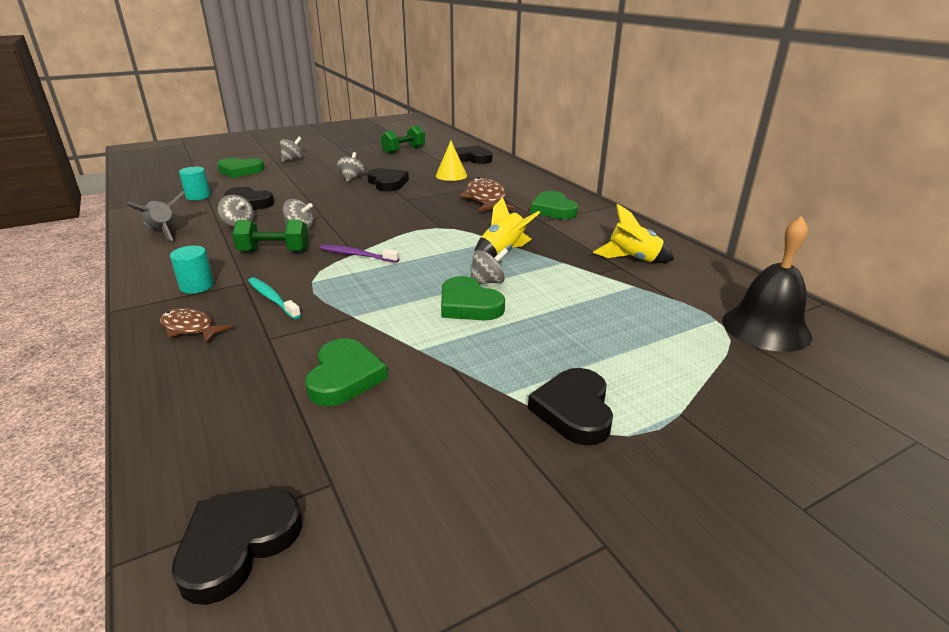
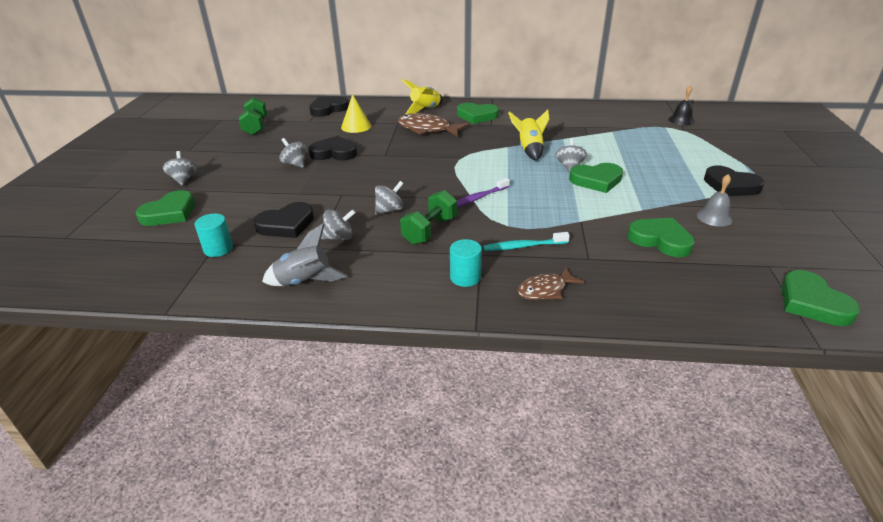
camera: 55 degrees left, 5 degrees up
black heart [172,490,303,605] -> green heart [781,270,860,326]
yellow rocket [593,204,674,263] -> yellow rocket moved to [402,79,443,114]
black bell [722,216,812,352] -> black bell [668,86,695,126], size x0.54
none -> grey bell [697,174,733,227]

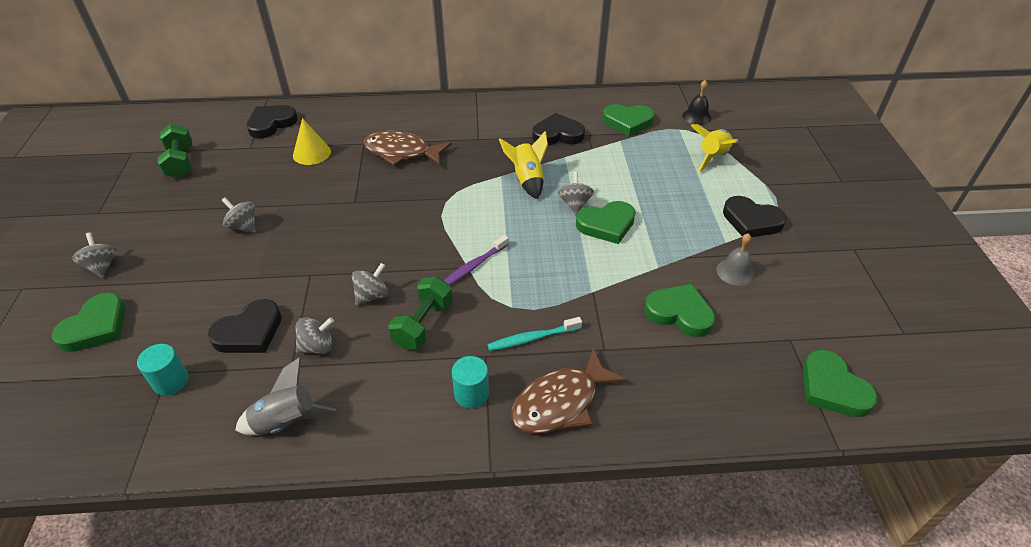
camera: 10 degrees left, 10 degrees up
black heart [308,136,357,161] -> black heart moved to [532,113,585,145]
yellow rocket [402,79,443,114] -> yellow rocket moved to [691,124,738,172]
green heart [457,103,499,124] -> green heart moved to [602,104,655,136]
brown fish [517,267,584,300] -> brown fish [511,347,628,434], size x1.64

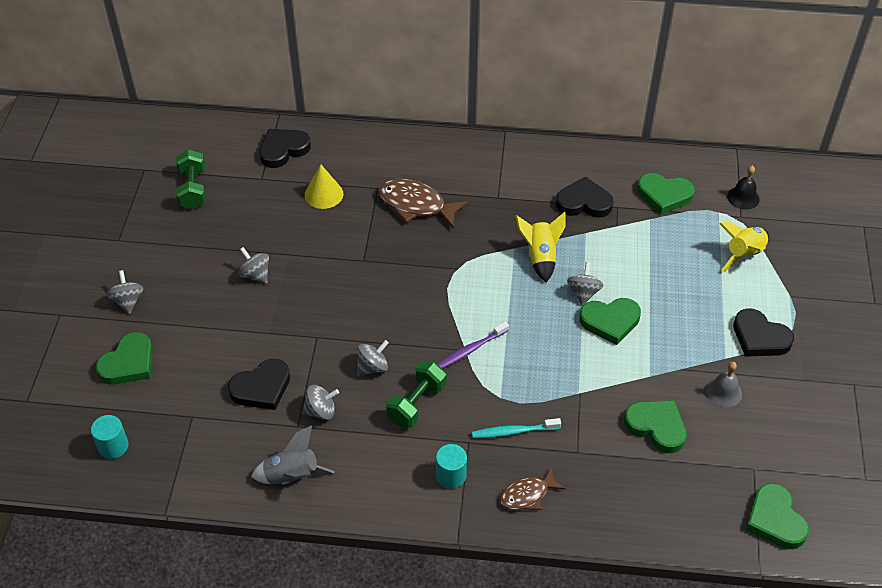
camera: 10 degrees right, 5 degrees up
turquoise cylinder [137,344,189,395] -> turquoise cylinder moved to [91,415,129,459]
brown fish [511,347,628,434] -> brown fish [500,468,565,510], size x0.61

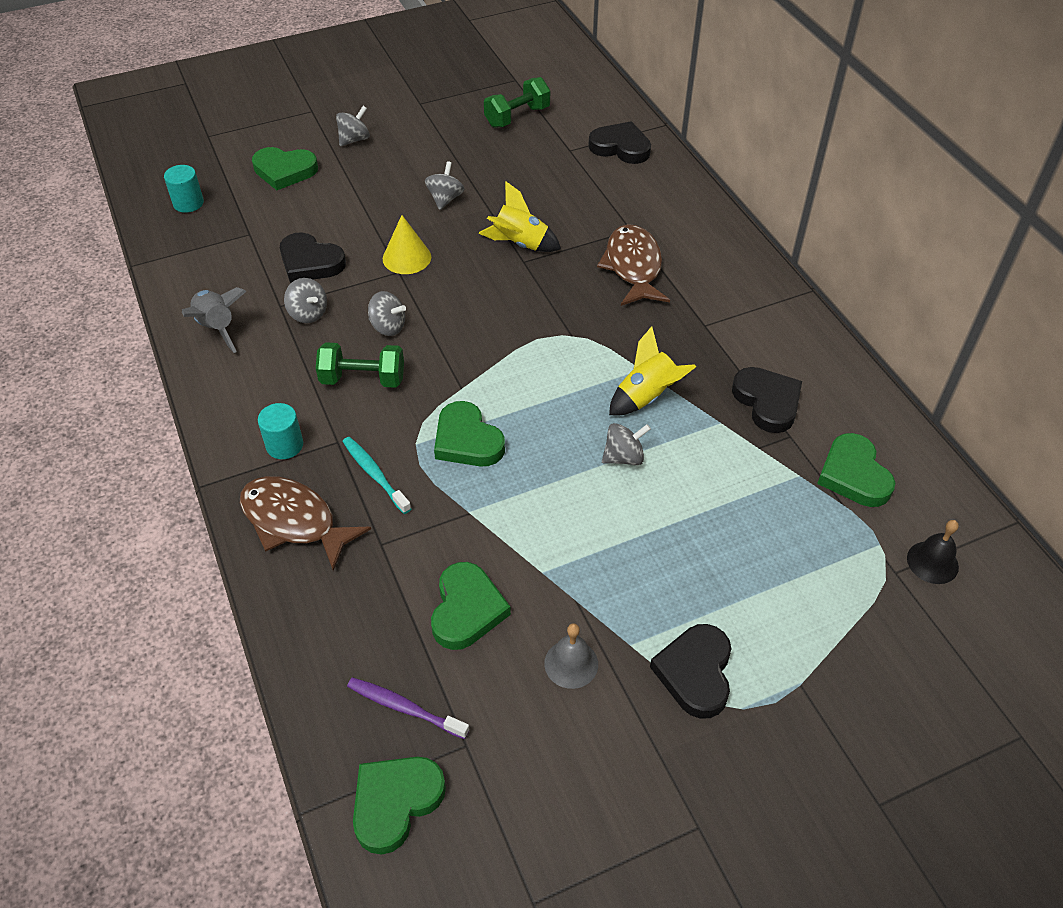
camera: 60 degrees right, 0 degrees up
yellow cone [305,164,343,209] -> yellow cone moved to [383,215,431,274]
purple toothbrush [438,322,509,369] -> purple toothbrush moved to [347,677,469,739]
brown fish [500,468,565,510] -> brown fish [240,476,371,571], size x1.64
green heart [579,298,641,345] -> green heart moved to [434,401,505,467]
yellow rocket [720,221,769,272] -> yellow rocket moved to [478,181,561,252]

